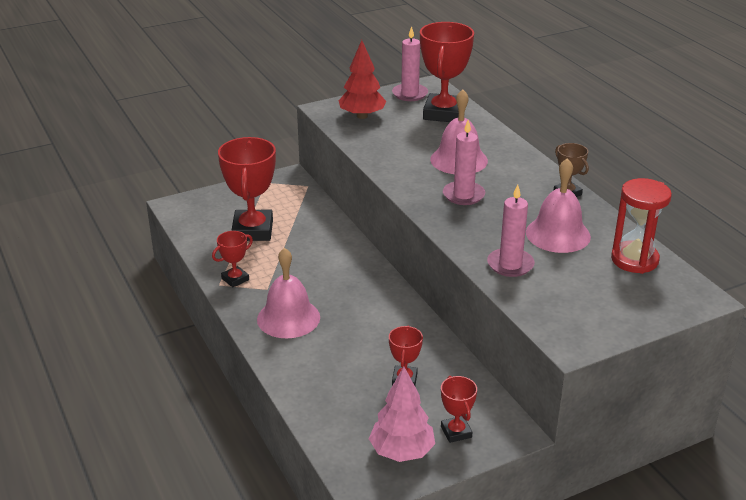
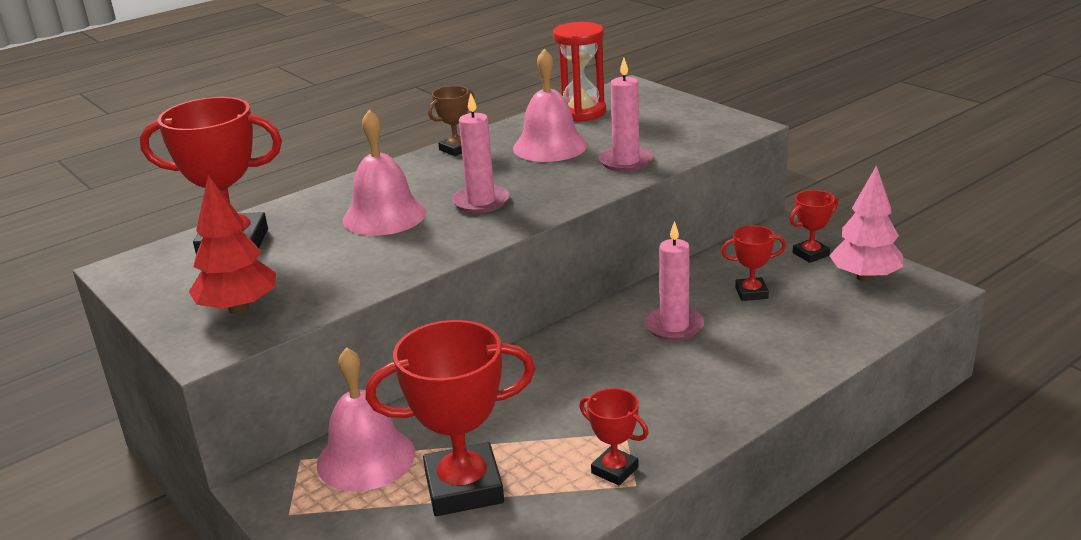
camera: 100 degrees left, 5 degrees down
pink bell [257,248,320,338] -> pink bell moved to [317,347,415,491]
pink candle [392,26,428,101] -> pink candle moved to [645,221,704,341]

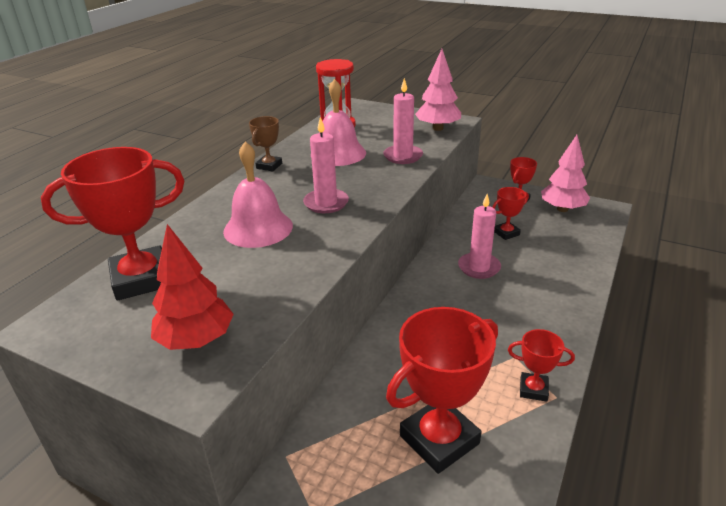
camera: 25 degrees left, 5 degrees up
pink bell [317,347,415,491] -> none
none -> pink tree [415,49,461,131]

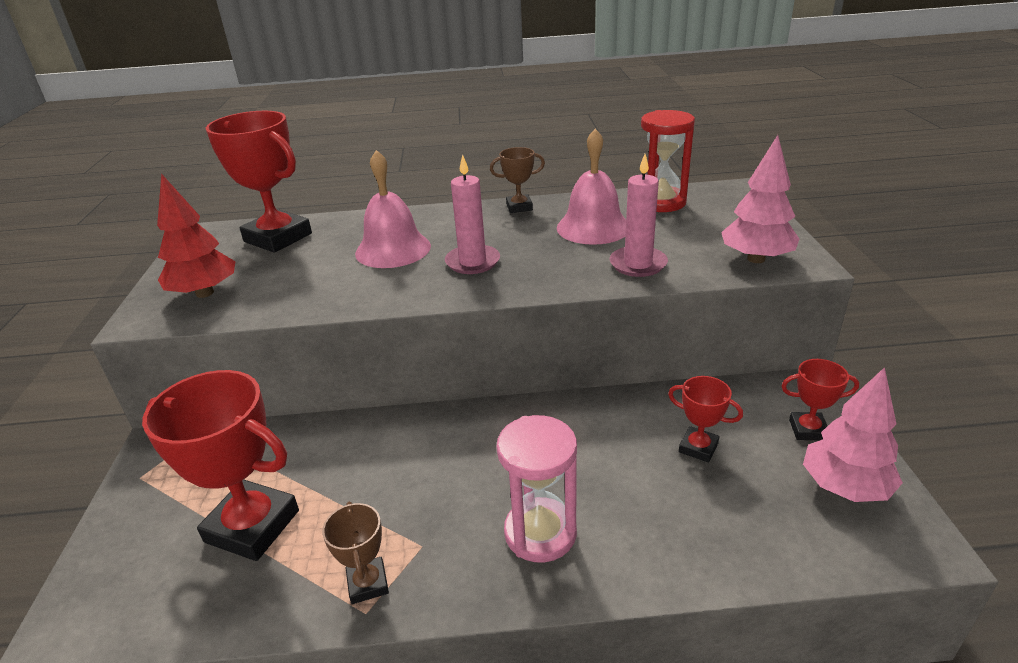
camera: 60 degrees right, 0 degrees up
pink candle [458,194,501,279] -> none
red trophy [508,329,575,402] -> brown trophy [322,501,389,604]
none -> pink hourglass [496,415,577,563]

